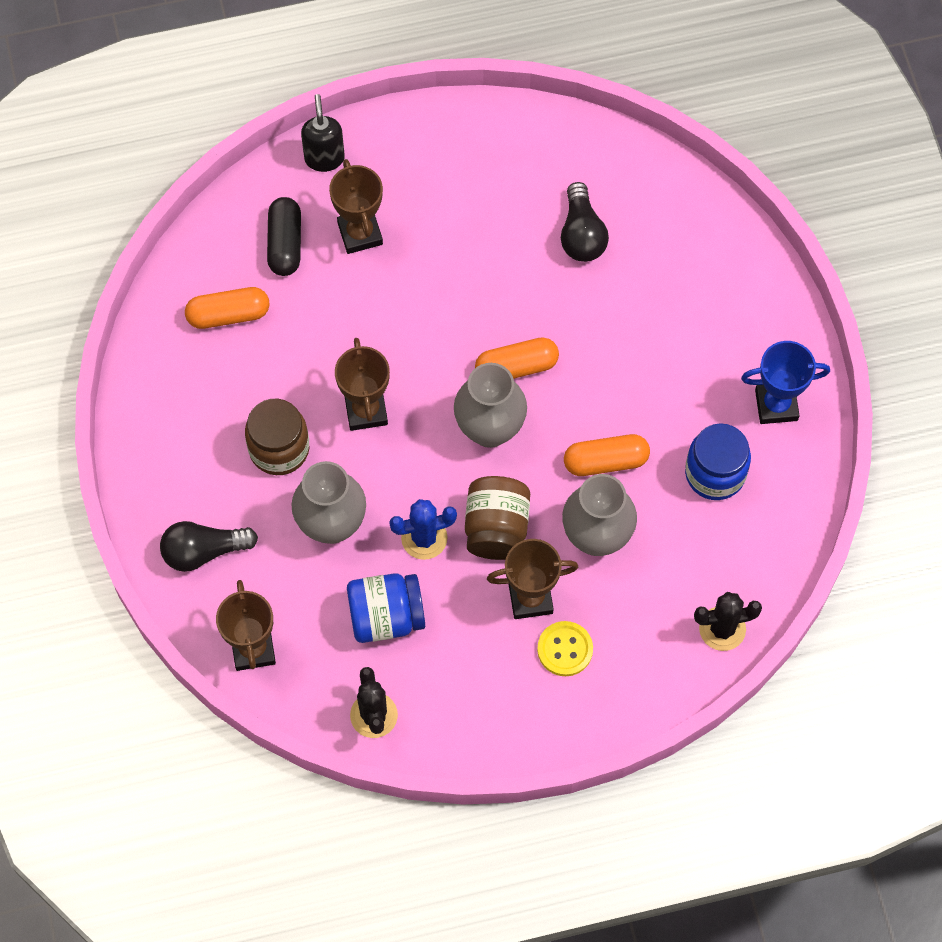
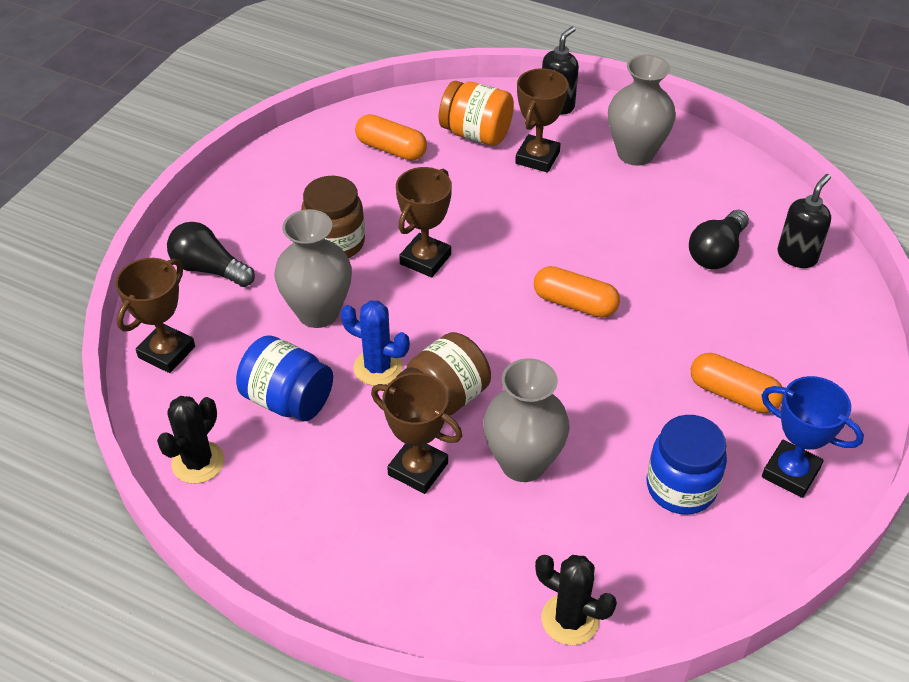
camera: 40 degrees right, 20 degrees down
black capsule [267,197,301,276] -> orange jar [439,81,514,146]
grey vase [454,363,527,448] -> grey vase moved to [608,54,676,166]
yellow button [537,621,593,676] -> none
orange capsule [564,434,650,476] -> orange capsule moved to [691,353,784,413]
none -> black soap dispenser [778,174,831,268]

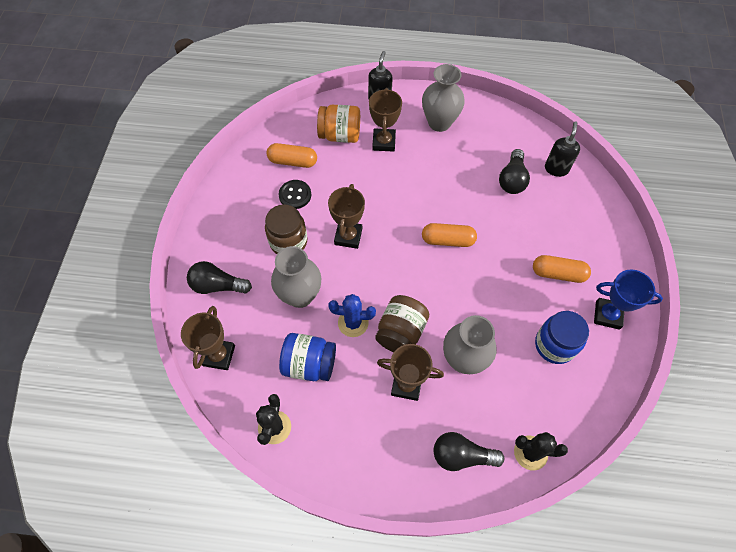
camera: 20 degrees left, 15 degrees up
none -> black button [279,180,311,209]
none -> black light bulb [433,432,504,471]

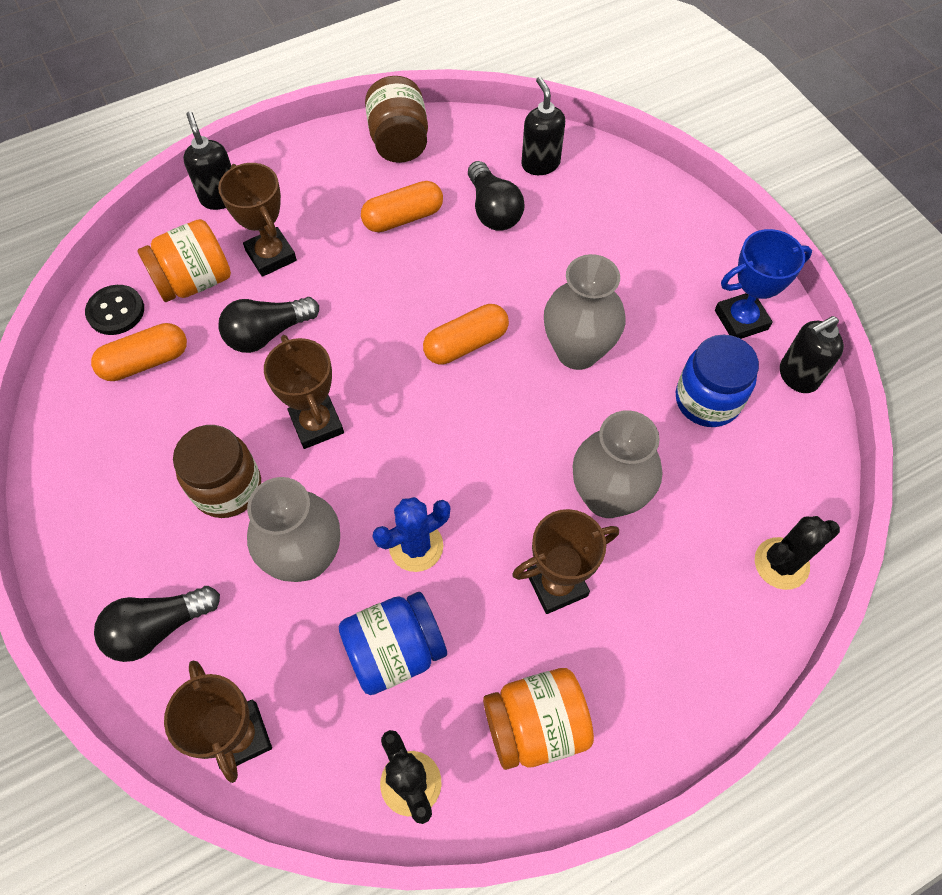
camera: 35 degrees left, 0 degrees up
black button [279,180,311,209] -> black button moved to [85,285,144,335]
brown jar [375,295,429,352] -> brown jar moved to [365,76,428,163]
grey vase [422,64,465,132] -> grey vase moved to [544,254,626,370]
black light bulb [433,432,504,471] -> black light bulb moved to [218,297,319,353]
orange capsule [533,255,591,283] -> orange capsule moved to [361,181,443,232]
none -> orange jar [483,668,594,770]
none -> black soap dispenser [780,316,844,393]

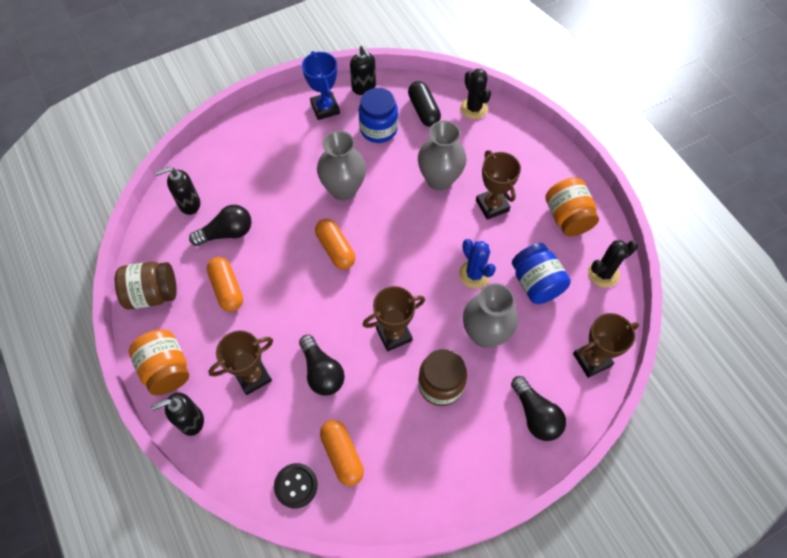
camera: 90 degrees left, 0 degrees up
orange jar [137,219,231,302] -> orange jar moved to [129,330,189,395]
none -> black capsule [408,81,441,127]

